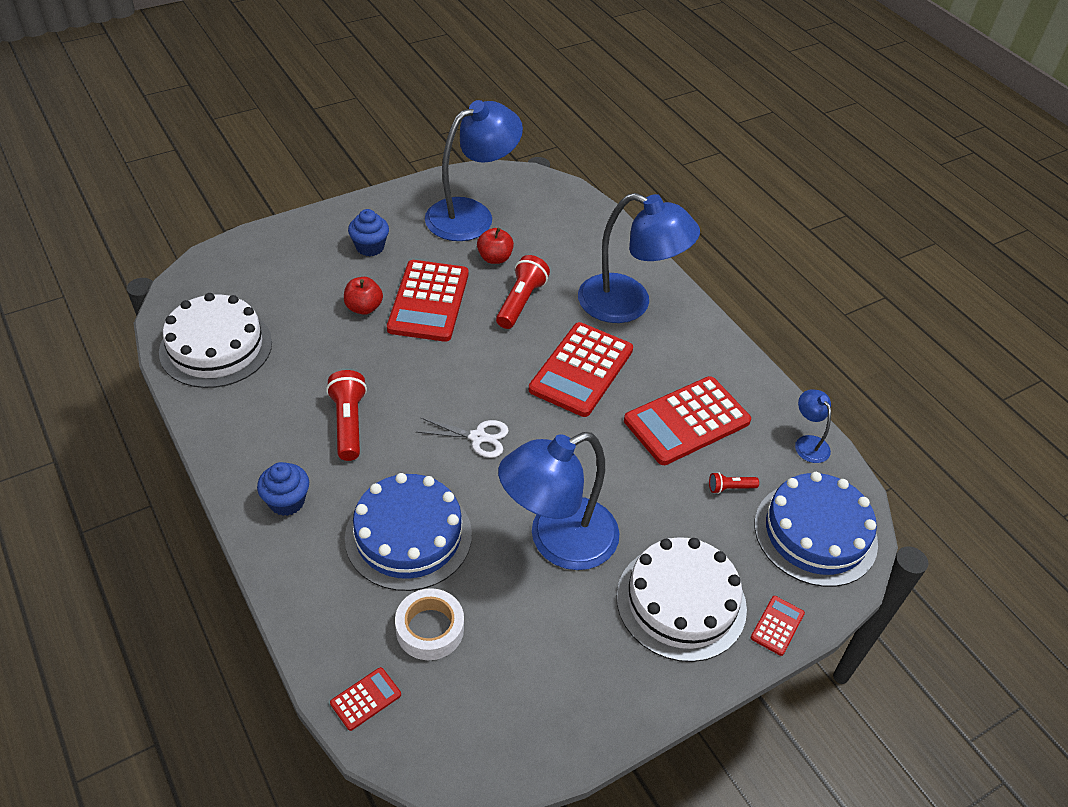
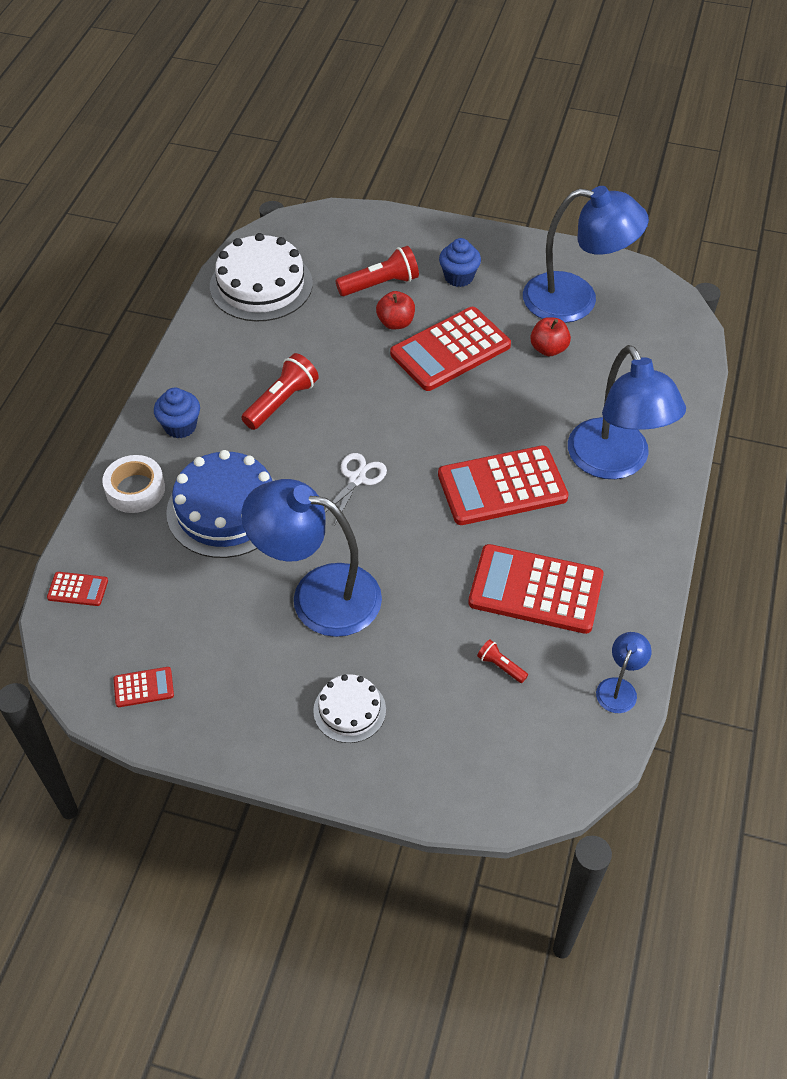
camera: 50 degrees right, 5 degrees up
white tape [395,588,464,660] -> white tape moved to [102,455,165,513]
white scissors [417,417,509,458] -> white scissors turned 120 degrees counterclockwise [325,453,387,524]
red flashlight [496,255,550,329] -> red flashlight moved to [336,246,419,296]
white cake [617,537,747,662] -> white cake [313,674,386,743], size x0.55
red calculator [751,596,805,656] -> red calculator moved to [113,667,174,707]
blue cake [754,472,878,587] -> none

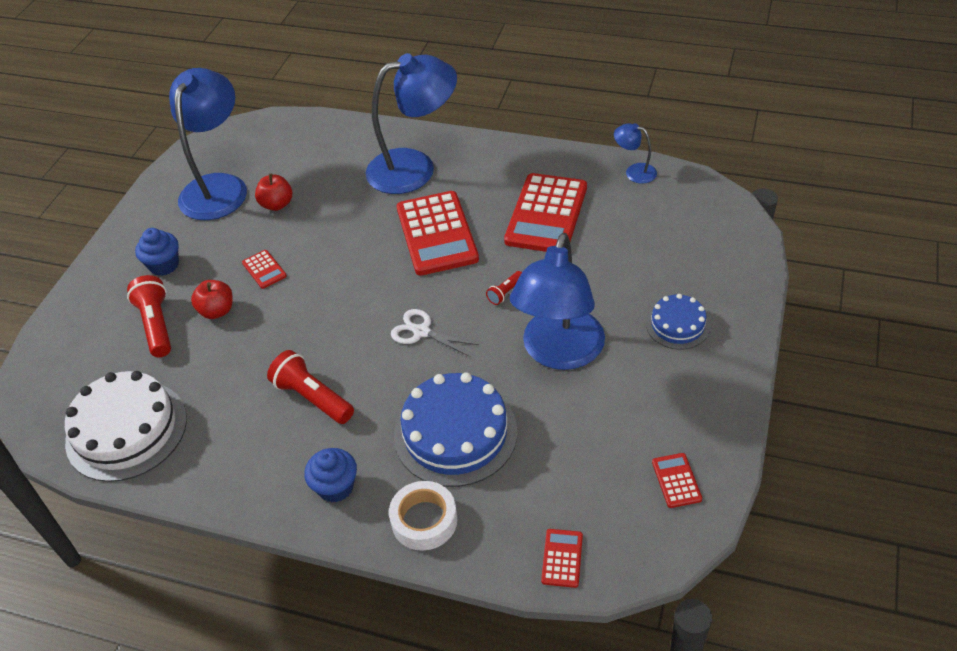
camera: 85 degrees left, 5 degrees down
white cake [313,674,386,743] -> blue cake [646,294,710,349]
red calculator [390,307,511,391] -> red calculator [242,250,287,289], size x0.44
red flashlight [477,639,528,683] -> red flashlight moved to [486,271,522,305]

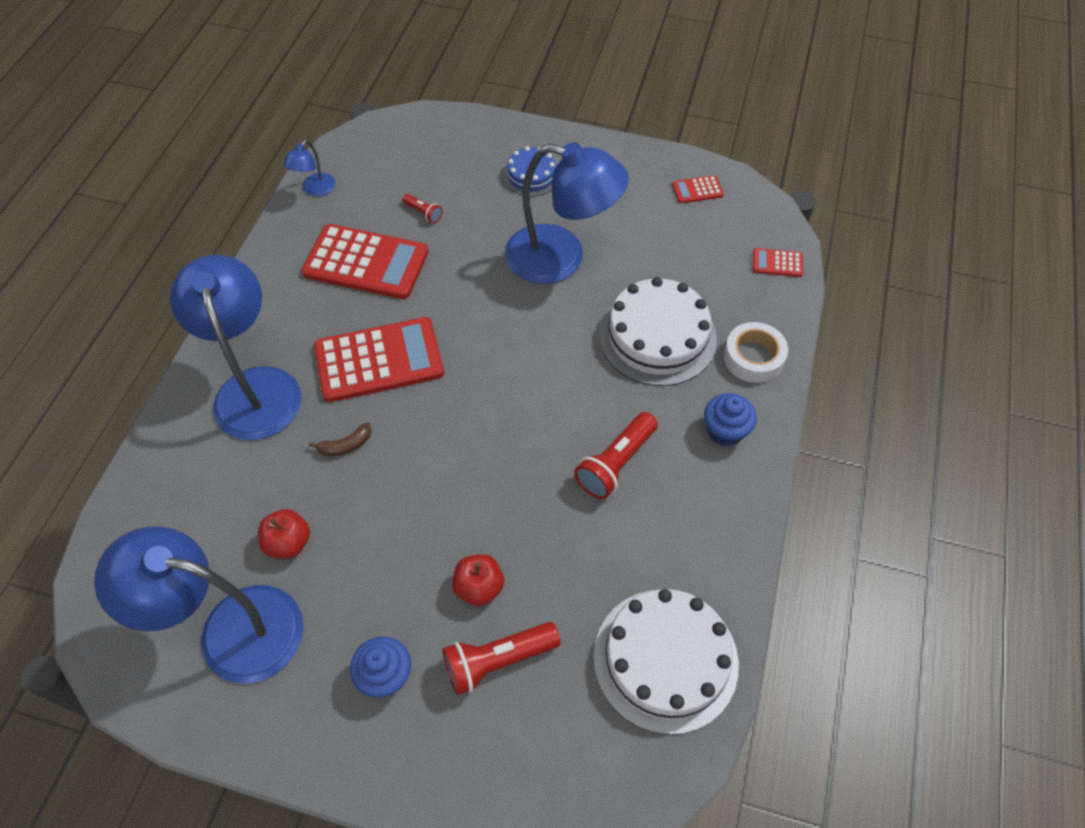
camera: 95 degrees left, 10 degrees up
red calculator [242,250,287,289] -> none
white scissors [391,309,479,357] -> none
blue cake [394,373,517,487] -> white cake [599,277,717,386]
red flashlight [486,271,522,305] -> red flashlight moved to [403,194,443,223]
none -> brown banana [309,423,372,456]

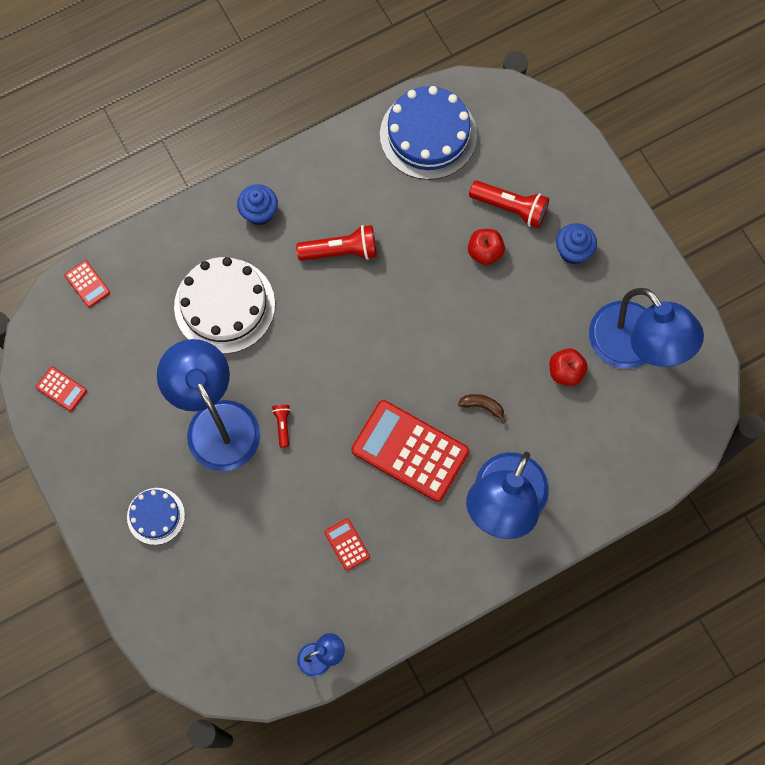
camera: 135 degrees left, 15 degrees up
red calculator [302,224,428,299] -> red calculator [324,518,370,571], size x0.44
red flashlight [403,194,443,223] -> red flashlight moved to [272,405,291,447]
white cake [593,589,739,735] -> blue cake [380,86,477,180]
white tape [724,322,788,383] -> none

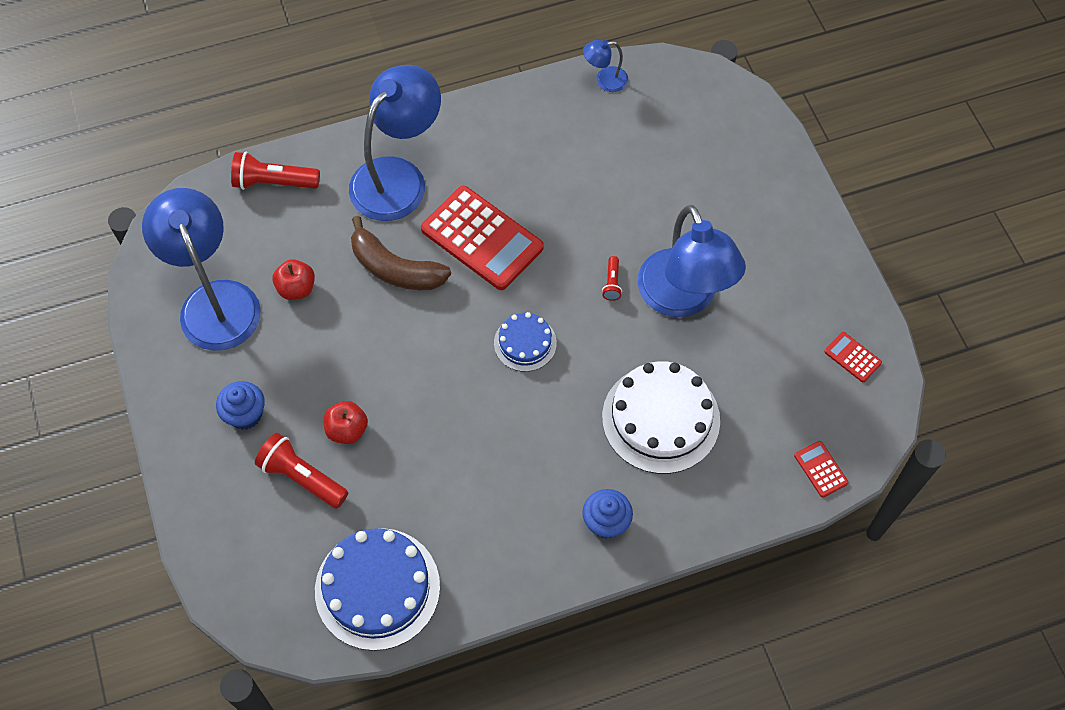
camera: 170 degrees left, 10 degrees down
blue cake [127,488,185,545] -> blue cake moved to [494,312,557,372]
red flashlight [296,225,377,261] -> red flashlight moved to [231,152,320,190]
red calculator [324,518,370,571] -> none
brown banana [458,394,506,424] -> brown banana [351,216,451,290], size x2.14

